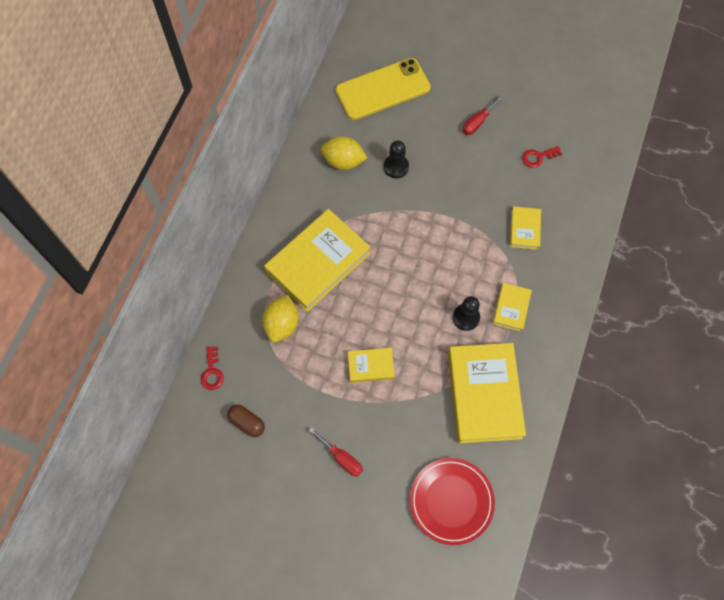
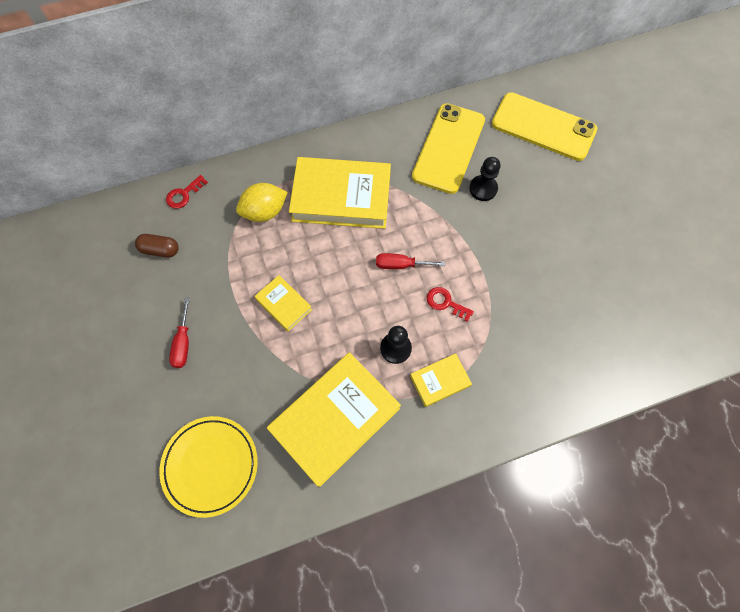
camera: 50 degrees right, 0 degrees up
brown capsule [227,405,265,437] -> brown capsule turned 75 degrees counterclockwise [135,234,179,258]
yellow lemon [321,136,367,170] -> yellow phone [412,103,485,194]
red plate [410,458,495,545] -> yellow plate [159,416,258,518]
red screwdriver [463,95,503,135] -> red screwdriver moved to [376,253,445,269]
yellow book [510,206,541,250] -> none
red key [522,146,562,168] -> red key moved to [426,287,474,322]

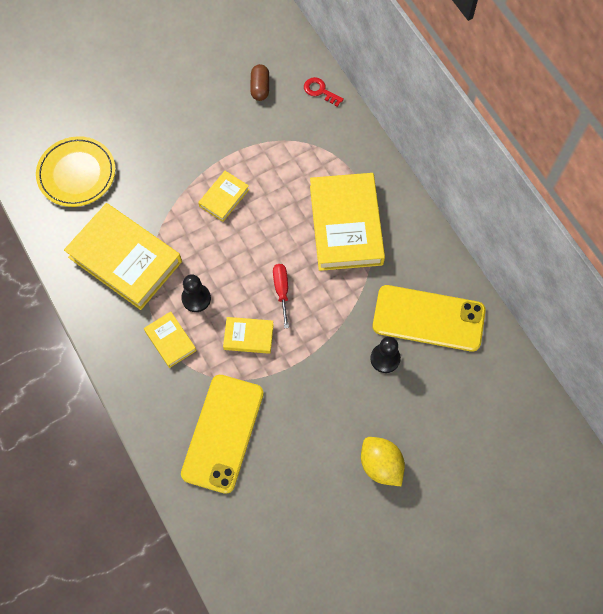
camera: 80 degrees right, 0 degrees up
red screwdriver [169,298,190,368] -> none
yellow lemon [236,183,288,222] -> yellow lemon moved to [361,437,405,486]
red key [426,287,474,322] -> yellow book [223,317,274,354]
yellow phone [492,92,597,161] -> yellow phone moved to [181,375,264,494]

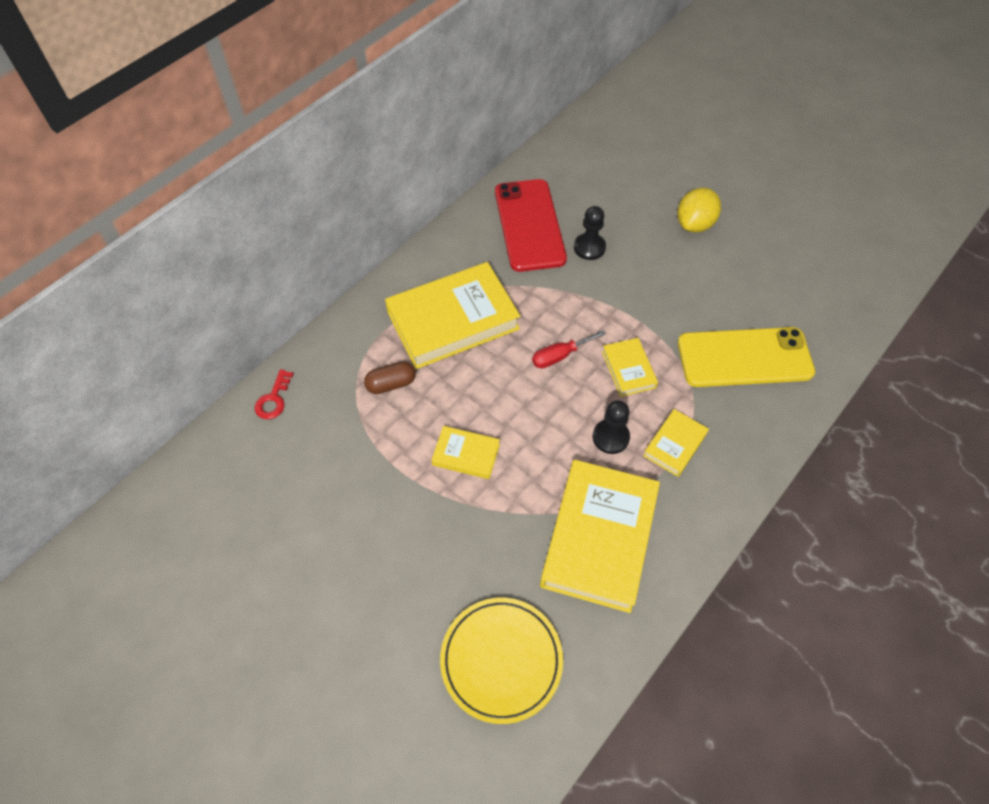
camera: 110 degrees left, 10 degrees down
brown capsule [250,64,269,101] -> brown capsule moved to [364,361,416,394]
yellow phone [373,285,486,352] -> red phone [495,179,567,272]

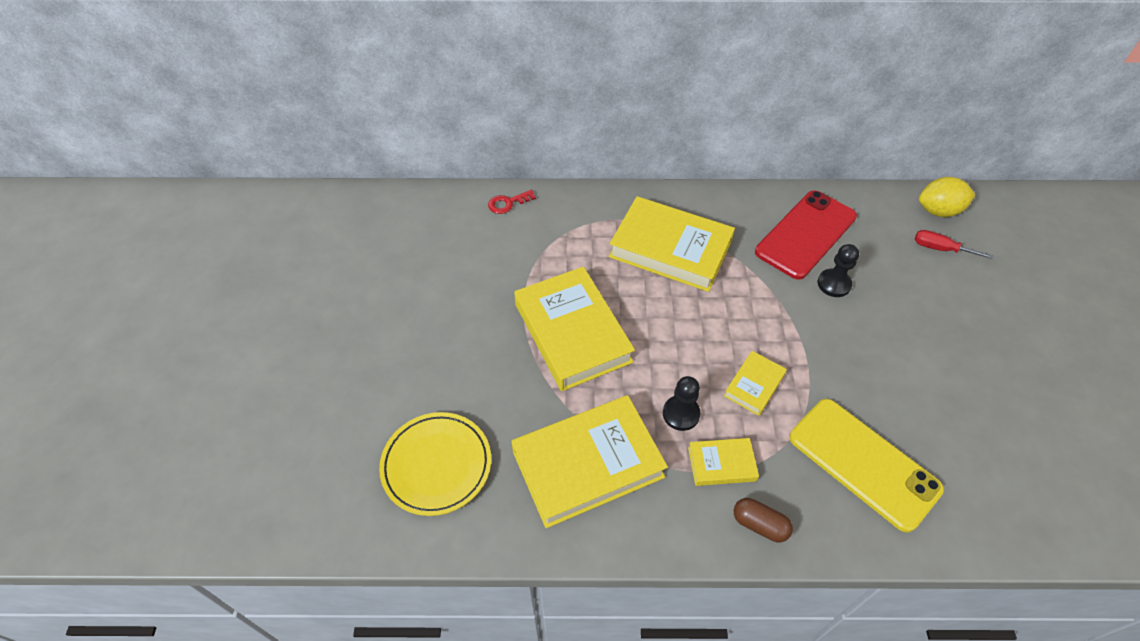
camera: 50 degrees right, 5 degrees down
brown capsule [364,361,416,394] -> brown capsule moved to [734,498,793,542]
yellow book [432,426,500,479] -> yellow book [514,267,635,391], size x2.10
red screwdriver [532,330,606,368] -> red screwdriver moved to [915,230,993,259]
yellow lemon [677,188,721,233] -> yellow lemon moved to [919,177,975,217]

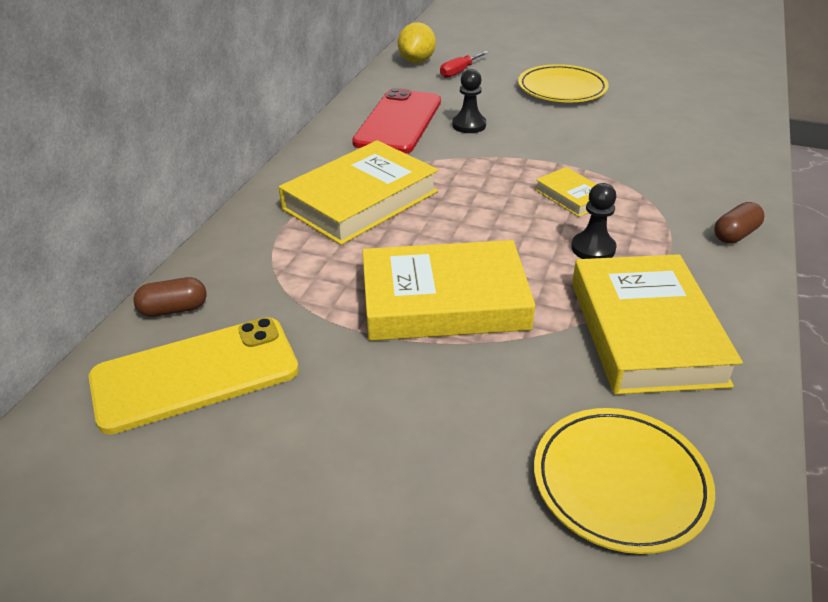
camera: 70 degrees left, 15 degrees down
red key [488,190,536,214] -> brown capsule [133,277,207,317]
yellow book [688,438,759,486] -> none
red phone [755,191,857,280] -> red phone turned 45 degrees clockwise [352,88,441,154]
yellow phone [789,399,944,532] -> yellow phone moved to [89,317,299,435]
none -> yellow plate [518,64,609,102]

